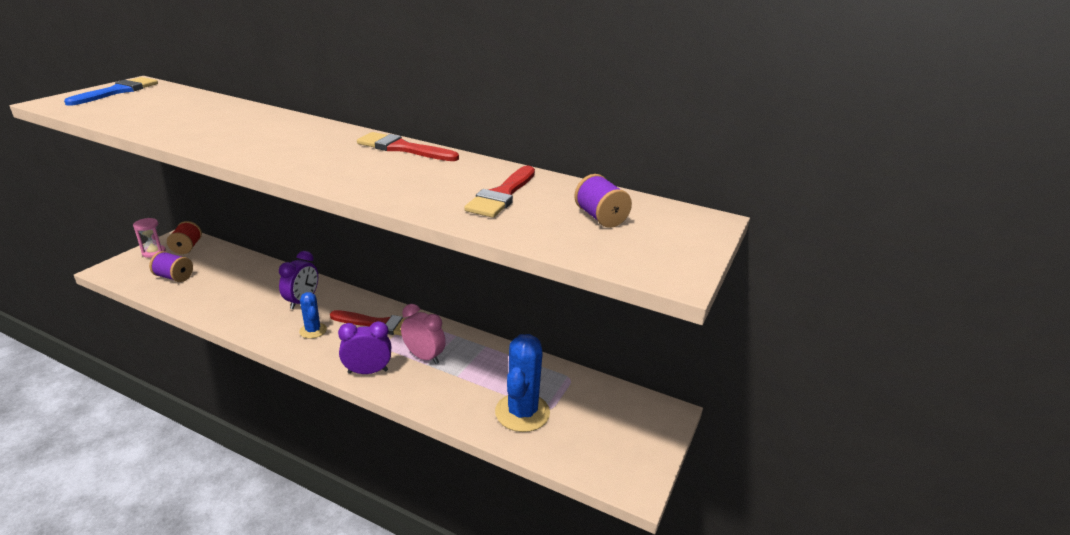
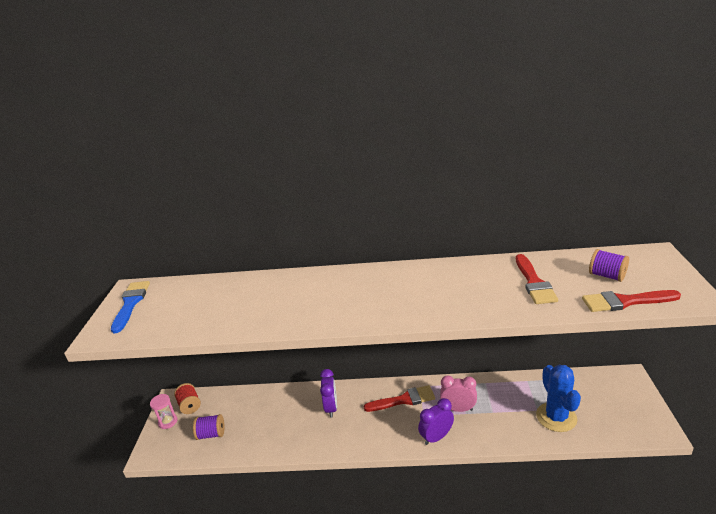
camera: 20 degrees left, 0 degrees up
blue cactus [299,292,327,339] -> none
red brush [357,132,459,161] -> red brush moved to [582,290,681,312]

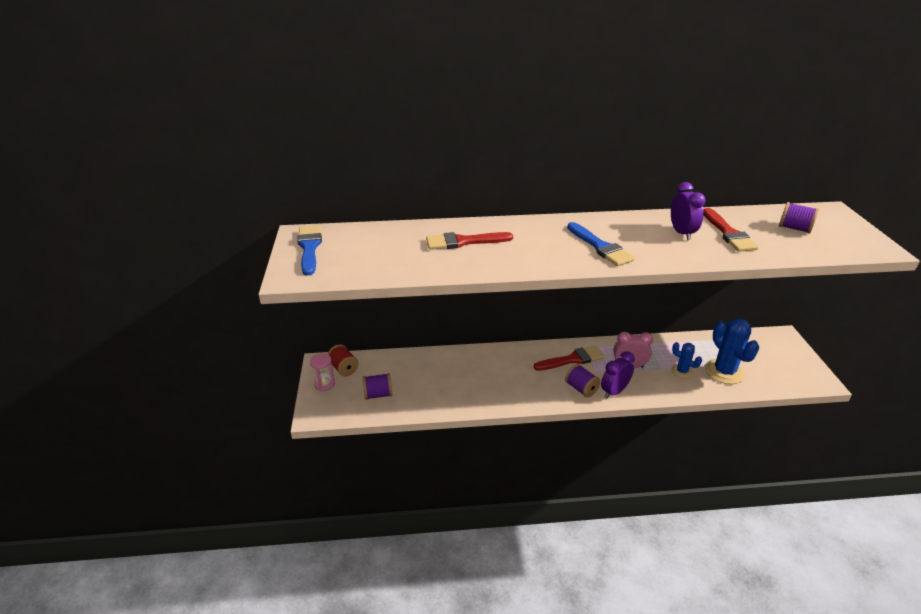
camera: 10 degrees left, 5 degrees up
purple clock [320,369,337,418] -> purple clock moved to [671,182,706,240]
red brush [582,290,681,312] -> red brush moved to [426,232,513,250]
none -> purple spool [565,364,601,398]
none -> blue brush [567,222,635,266]
none -> blue cactus [672,342,702,378]

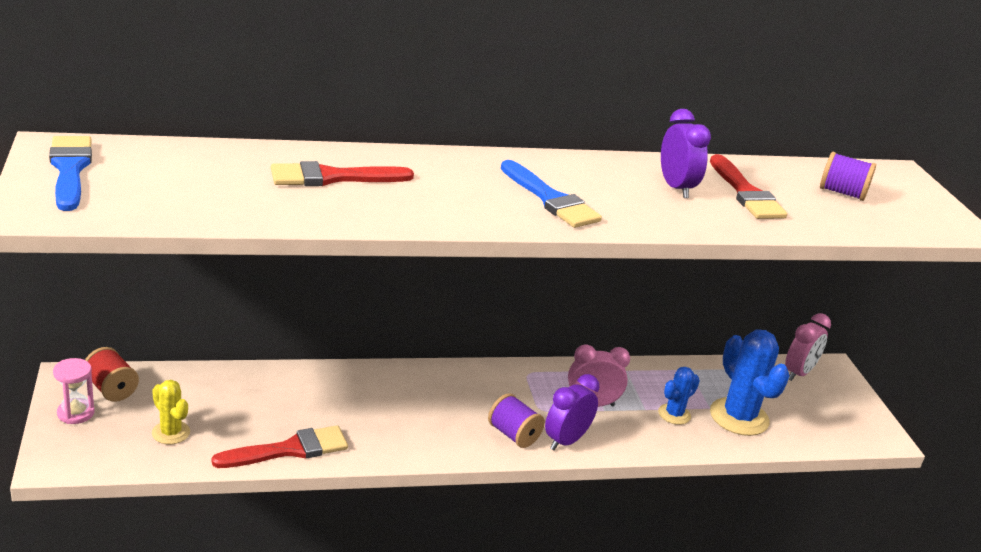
camera: 10 degrees left, 5 degrees down
purple spool [363,373,392,400] -> yellow cactus [152,380,190,444]
red brush [534,346,604,371] -> red brush moved to [212,425,348,468]
blue cactus [672,342,702,378] -> blue cactus turned 75 degrees counterclockwise [658,367,700,425]
none -> pink clock [785,313,831,381]

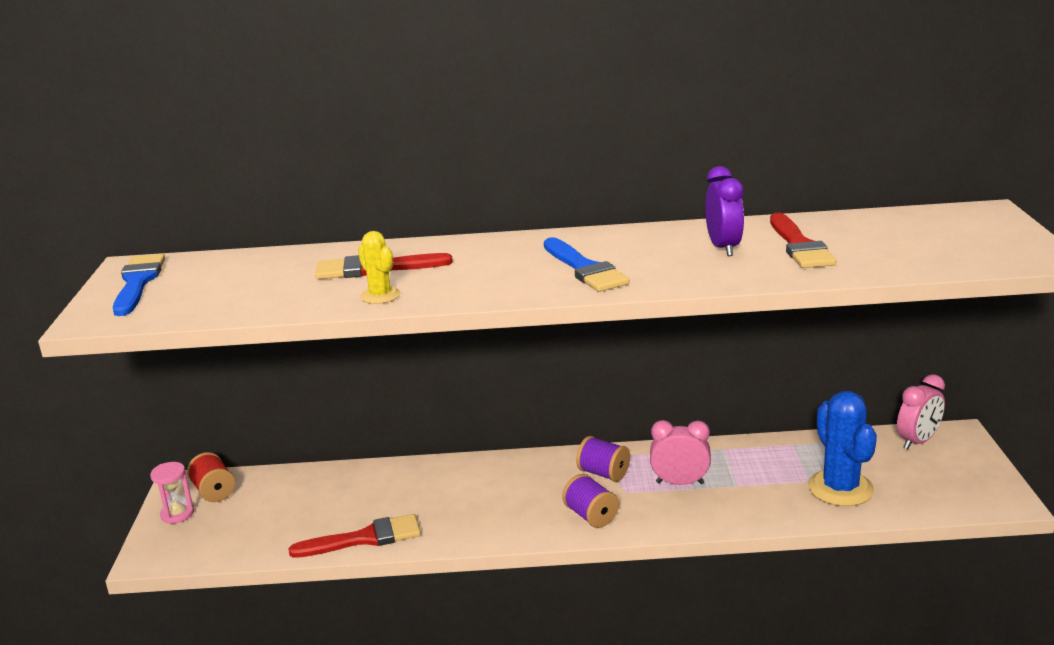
camera: 15 degrees right, 5 degrees down
yellow cactus [152,380,190,444] -> yellow cactus moved to [358,231,400,304]
purple clock [545,374,599,450] -> none
blue cactus [658,367,700,425] -> none
purple spool [820,152,876,201] -> purple spool moved to [576,436,630,482]

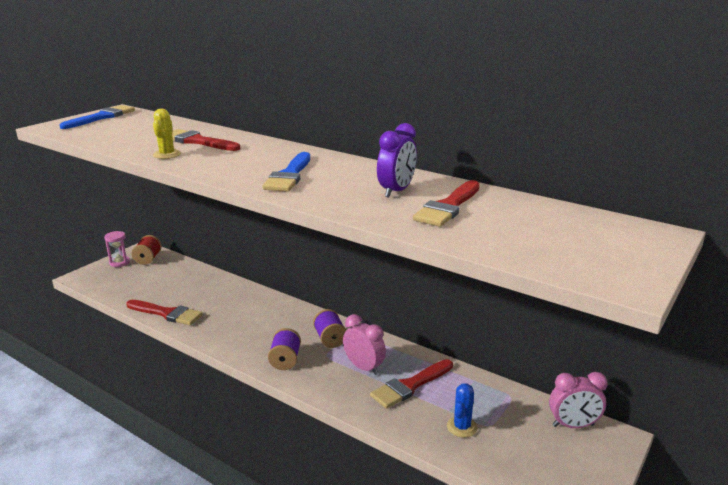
camera: 35 degrees right, 0 degrees up
blue cactus [808,391,877,506] -> blue cactus [447,383,478,438], size x0.55
none -> red brush [370,359,453,409]

